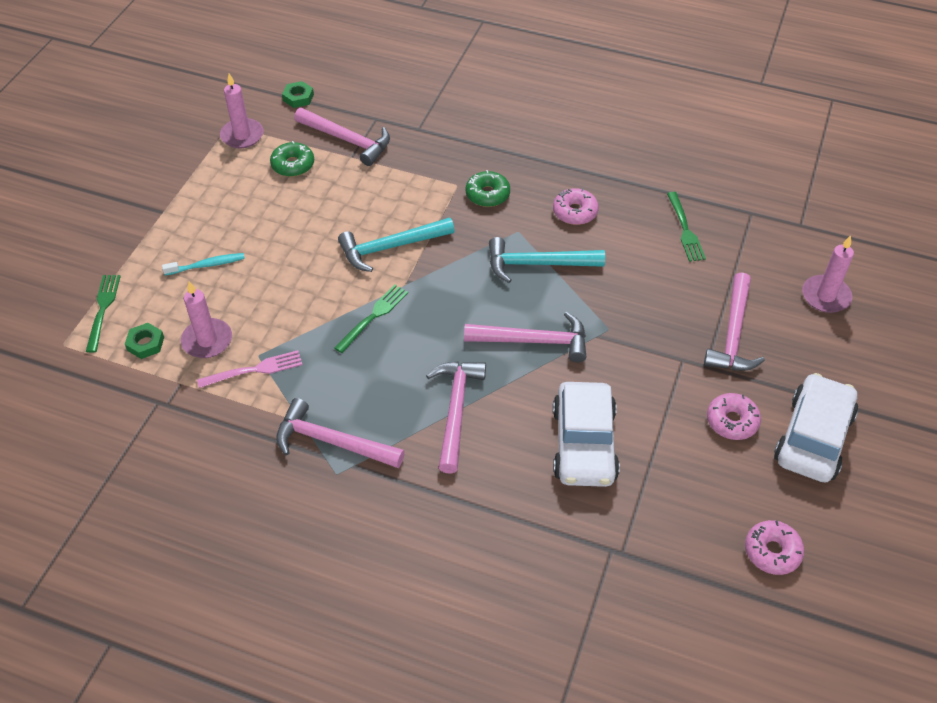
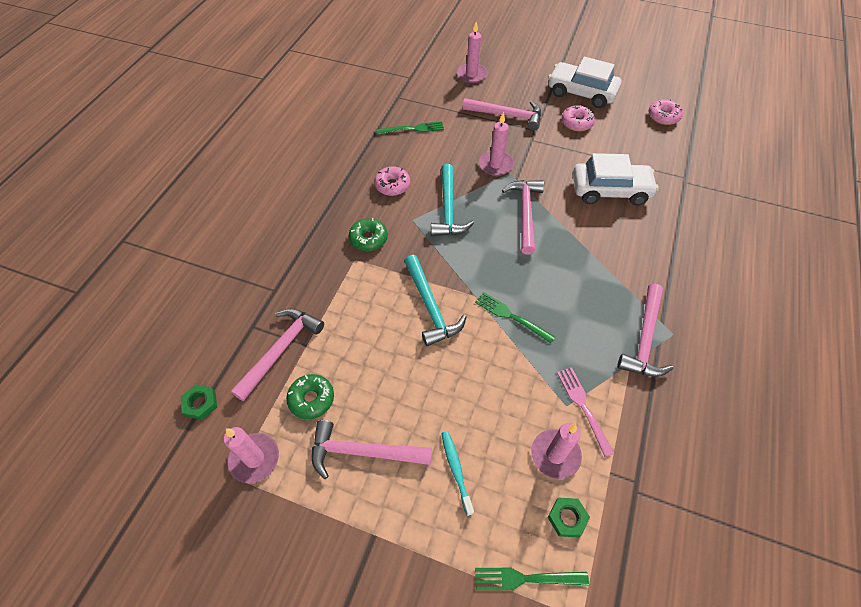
camera: 90 degrees left, 5 degrees up
pink hammer [426,362,486,474] -> pink hammer moved to [312,420,432,479]
none -> pink candle [479,112,514,176]

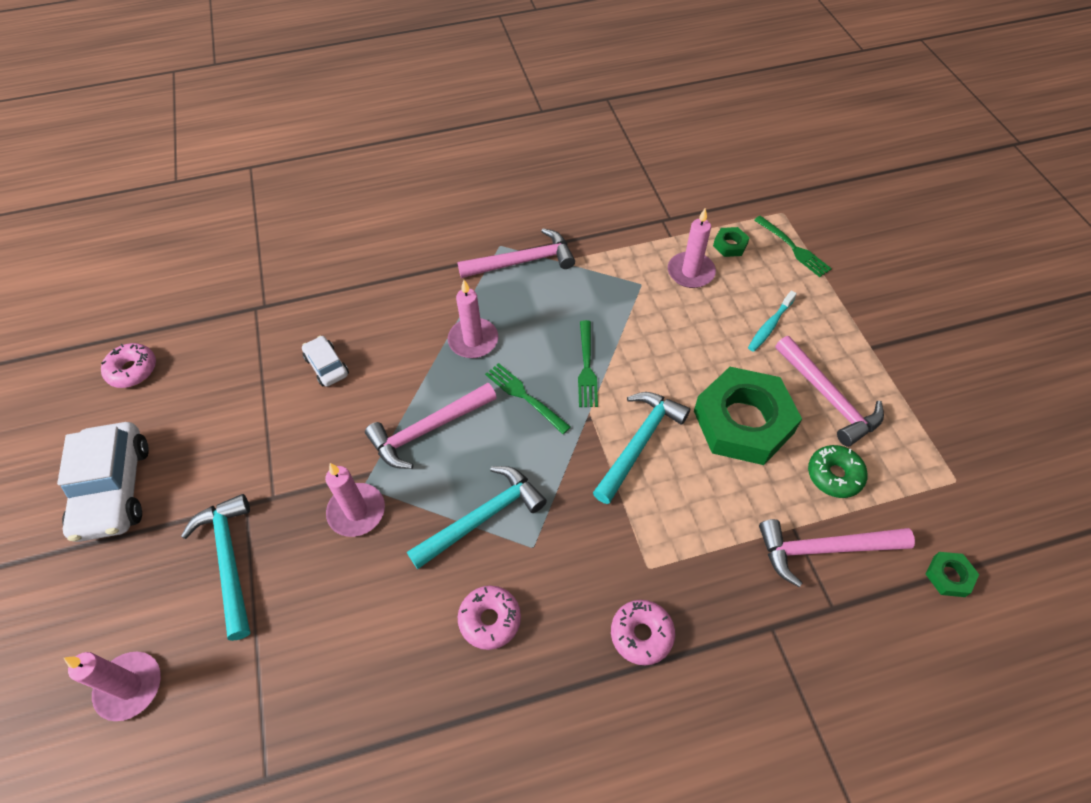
camera: 125 degrees left, 0 degrees up
pink candle [224,427,279,483] -> pink candle moved to [448,280,498,358]
green donut [349,218,388,251] -> none
green fork [376,121,444,135] -> green fork moved to [485,363,571,434]
pink hammer [462,98,541,131] -> turquoise hammer [181,494,250,641]
pink fork [557,367,614,457] -> none
pink donut [561,105,595,131] -> pink donut moved to [611,600,675,665]
white car [573,153,659,206] -> white car [302,336,349,387], size x0.52
none -> green nut [694,367,802,465]

